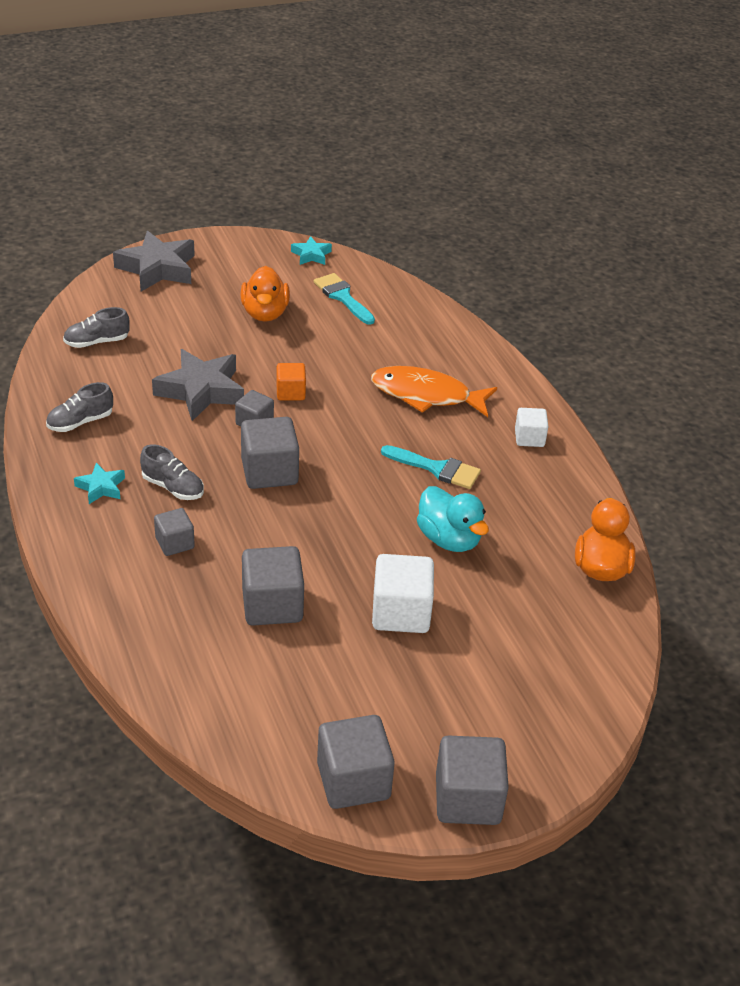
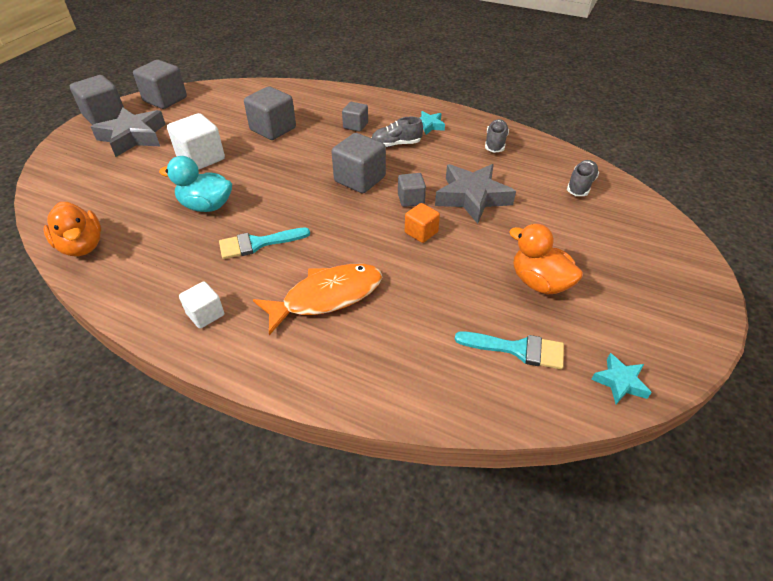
camera: 140 degrees right, 5 degrees up
grey star [113,231,195,291] -> grey star moved to [91,107,166,157]

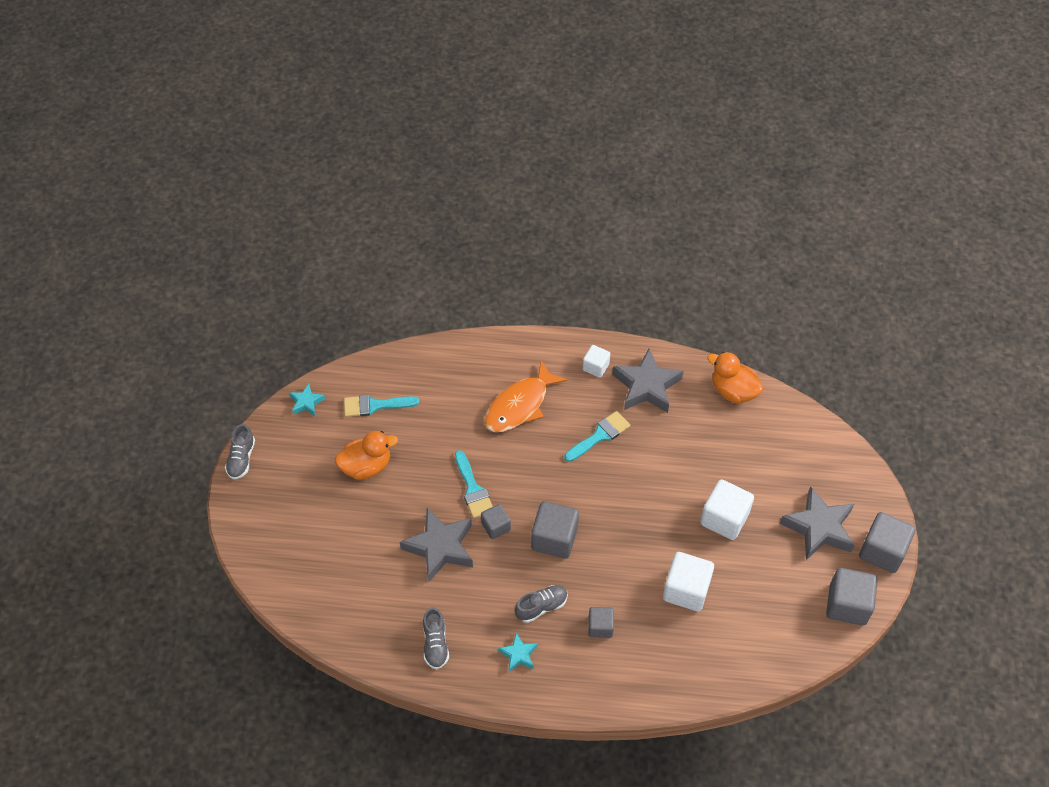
camera: 160 degrees right, 10 degrees up
turquoise duck [159,156,232,212] -> none
grey cube [244,86,296,140] -> white cube [663,552,714,612]
orange cube [405,203,440,243] -> turquoise brush [455,450,493,518]
orange duck [509,224,583,295] -> orange duck turned 45 degrees counterclockwise [335,431,398,480]
grey shoe [567,160,599,196] -> grey shoe moved to [225,424,255,479]
none -> grey star [612,349,683,413]

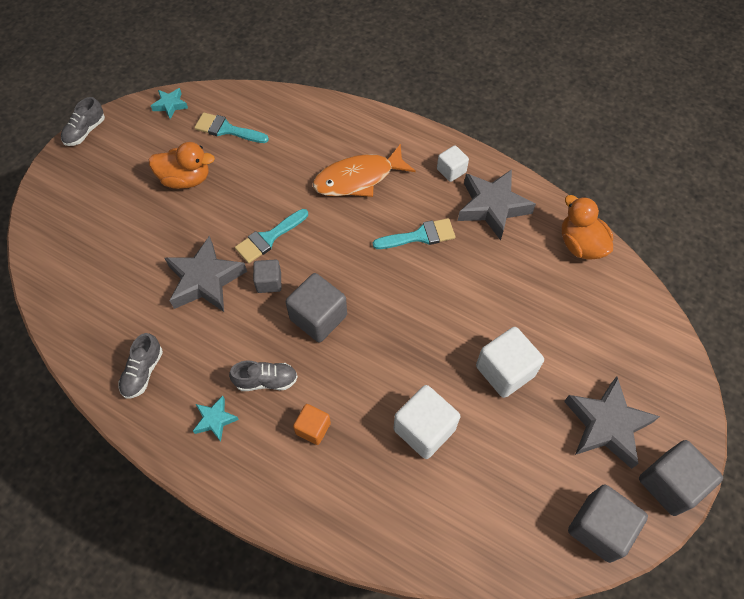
camera: 25 degrees right, 5 degrees up
turquoise brush [455,450,493,518] -> turquoise brush turned 45 degrees clockwise [235,209,308,263]
grey cube [589,607,614,638] -> orange cube [293,404,331,445]

